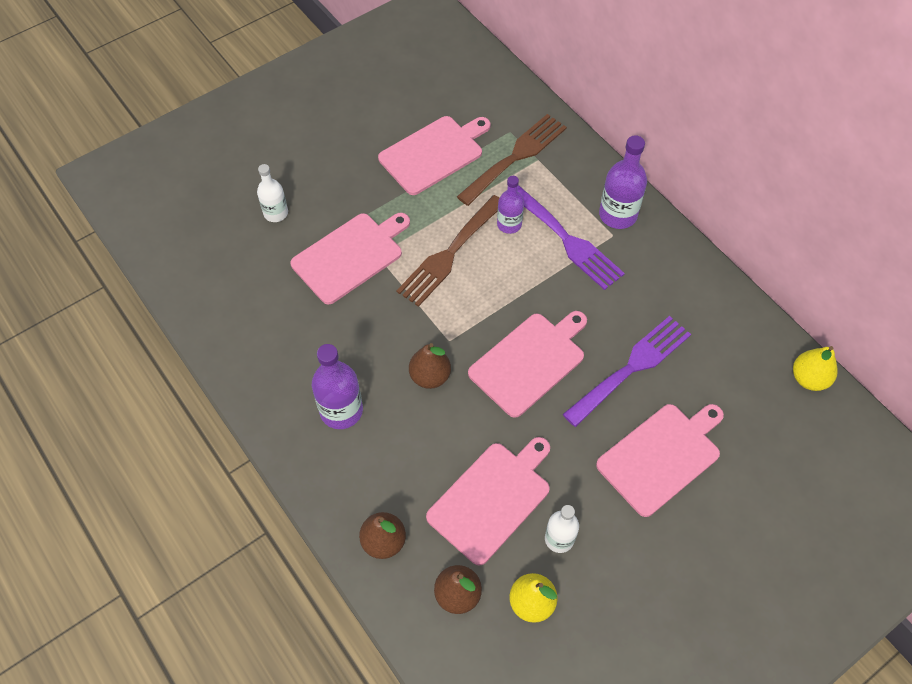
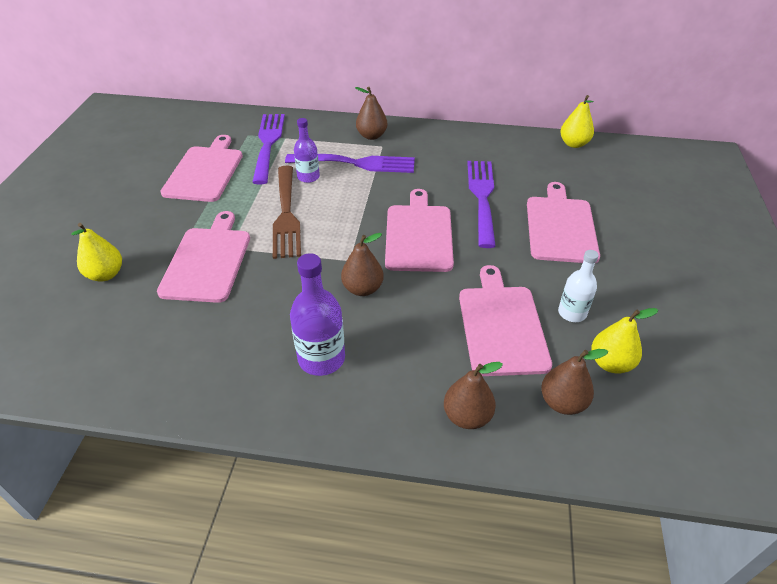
camera: 45 degrees left, 15 degrees down
white bottle [257,164,288,222] -> yellow pear [71,223,122,282]
brown fork [457,114,567,206] -> purple fork [252,114,285,184]
purple bottle [599,135,647,229] -> brown pear [355,87,387,140]

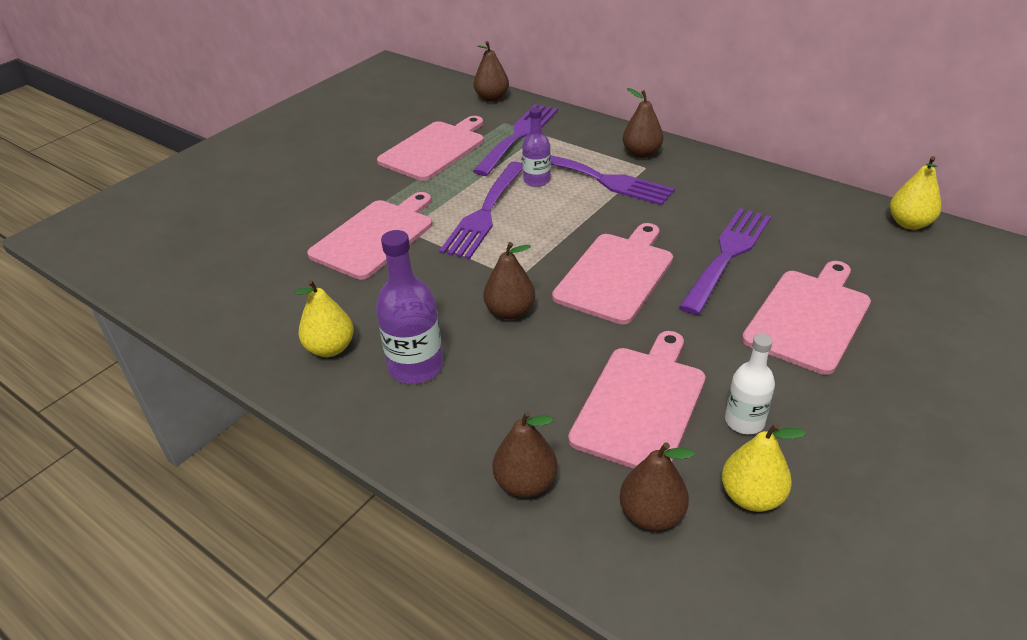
camera: 30 degrees right, 5 degrees down
yellow pear [71,223,122,282] -> yellow pear moved to [294,280,354,357]
brown fork [273,166,301,259] -> purple fork [439,162,523,259]
none -> brown pear [474,41,509,102]

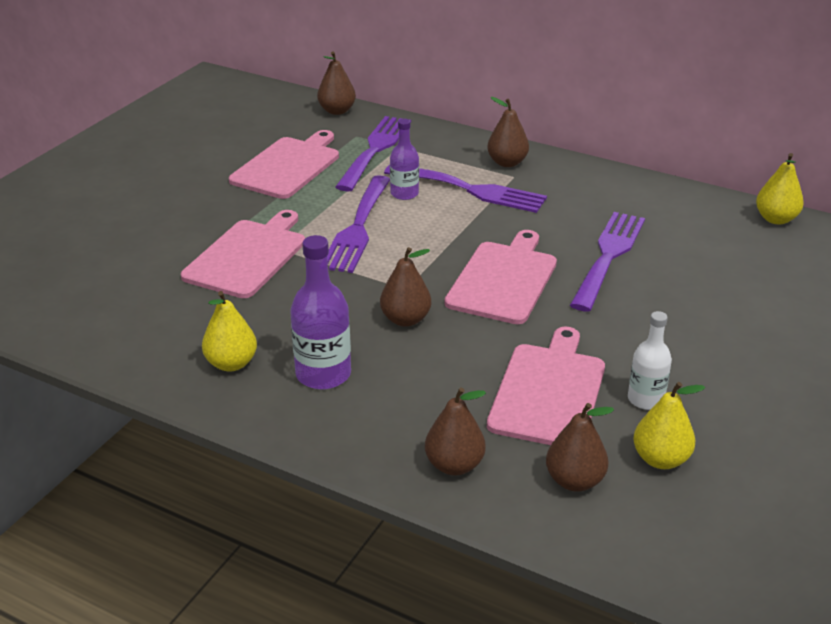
camera: 10 degrees left, 5 degrees down
pink cutting board [742,261,871,375] -> none

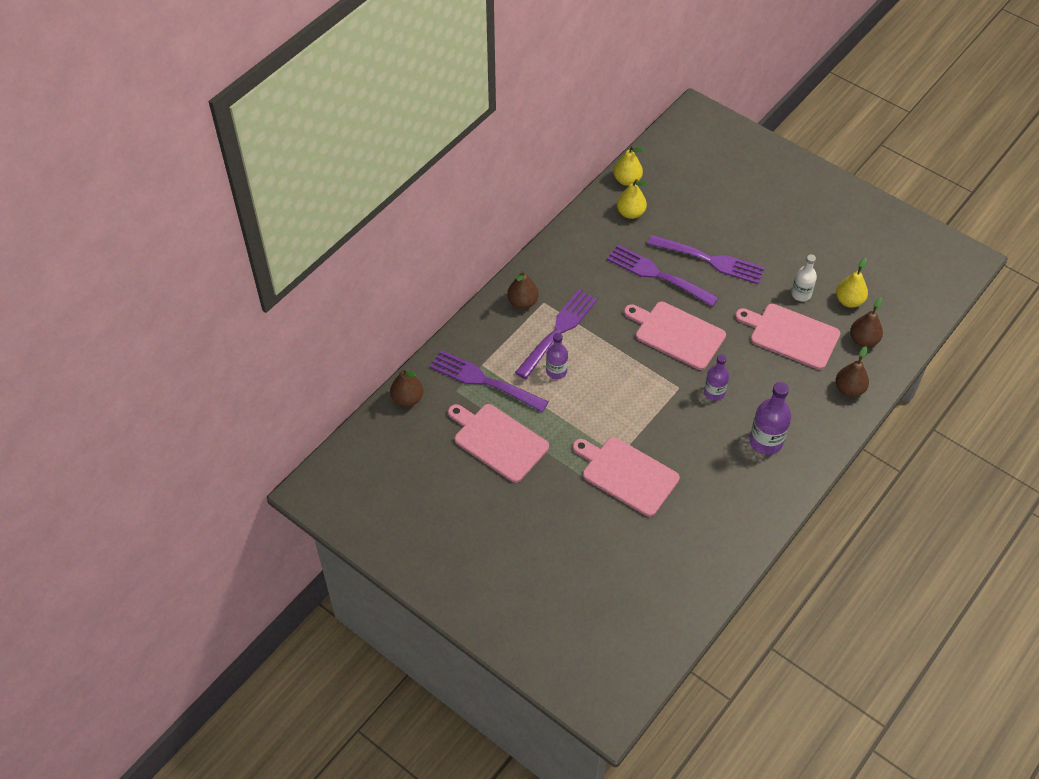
camera: 80 degrees left, 20 degrees up
yellow pear [202,291,257,371] -> yellow pear moved to [617,179,647,219]
purple fork [327,175,390,273] -> purple fork moved to [647,235,765,284]
brown pear [380,247,431,327] -> purple bottle [704,354,729,401]

